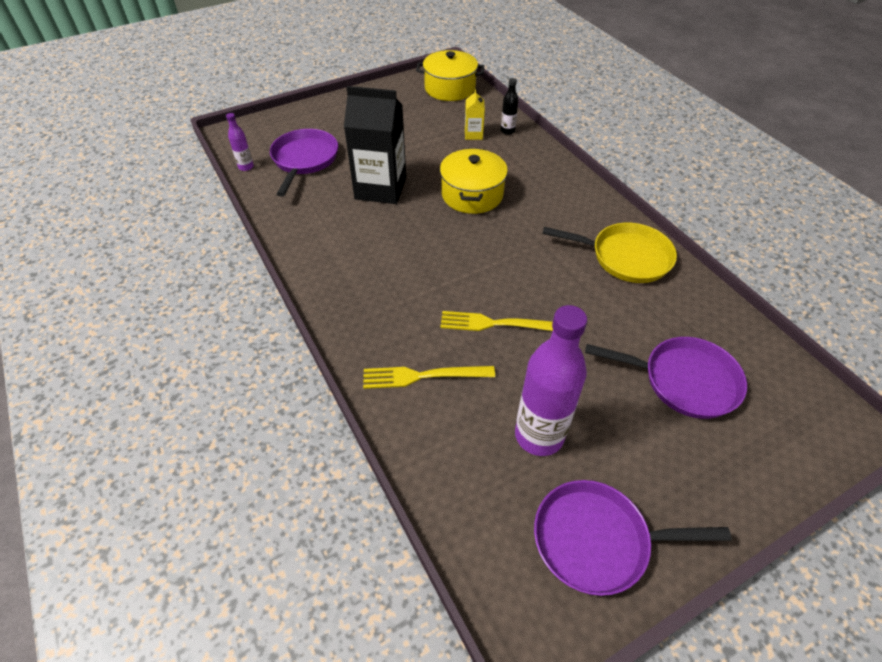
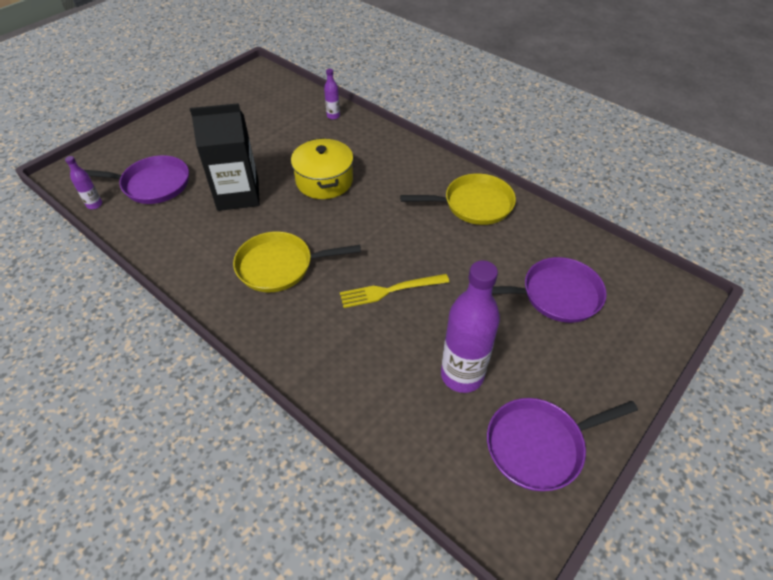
camera: 20 degrees left, 0 degrees up
purple pan [270,129,338,197] -> purple pan turned 105 degrees clockwise [84,155,189,204]
yellow fork [363,366,495,389] -> none
yellow pot [416,50,484,101] -> none
yellow carton [465,90,485,140] -> none
black bottle [501,78,518,135] -> purple bottle [324,69,340,119]
none -> yellow pan [233,231,361,292]

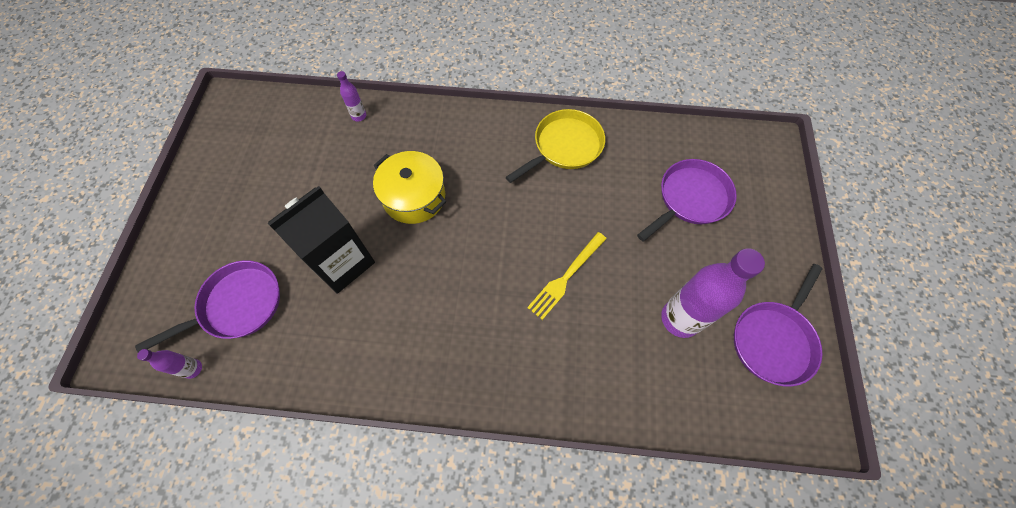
camera: 35 degrees left, 15 degrees up
yellow pan [233,231,361,292] -> none

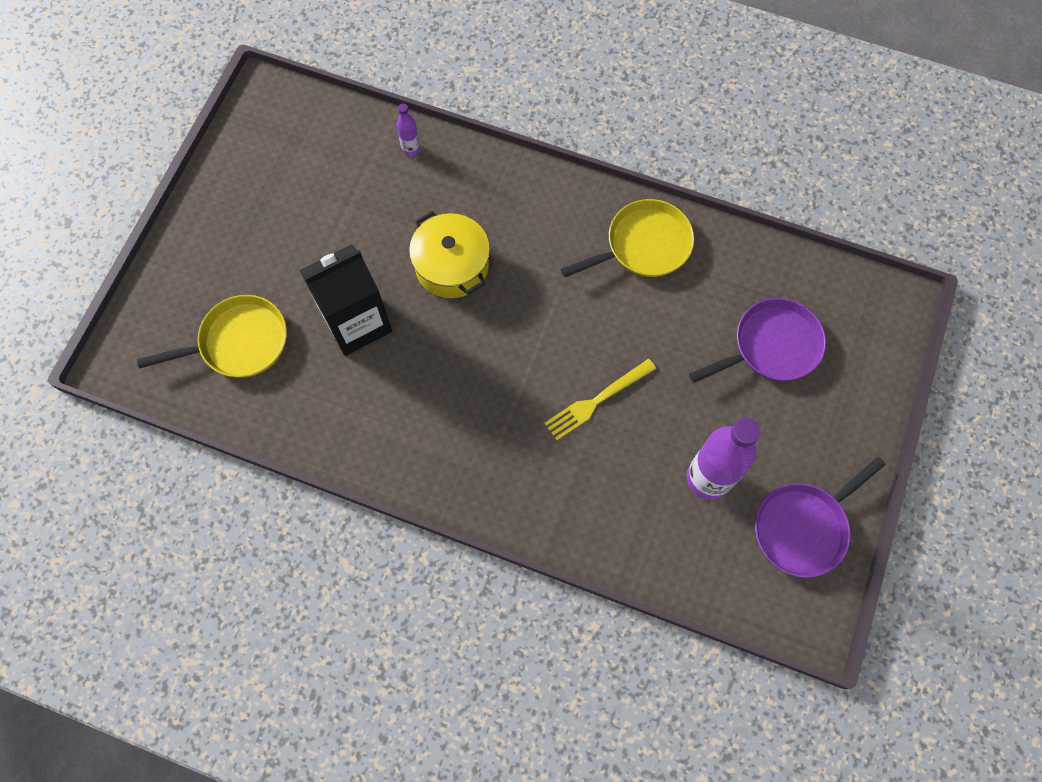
camera: 15 degrees right, 5 degrees up
purple pan [135,260,280,352] -> yellow pan [137,295,287,378]
purple bottle [137,349,202,379] -> none

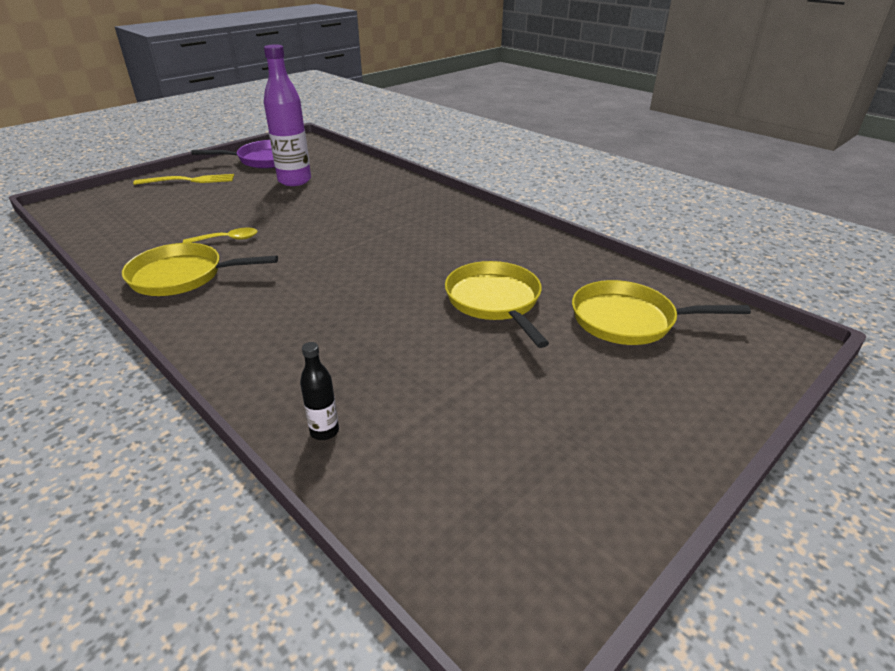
camera: 155 degrees left, 35 degrees down
black carton [299,244,392,356] -> yellow pan [445,261,549,348]
purple bottle [397,104,420,156] -> black bottle [300,342,339,440]
yellow pot [409,211,490,298] -> none
yellow fork [544,359,656,440] -> yellow fork moved to [133,174,234,185]
purple pan [689,298,826,383] -> none
none -> yellow spoon [183,227,258,243]

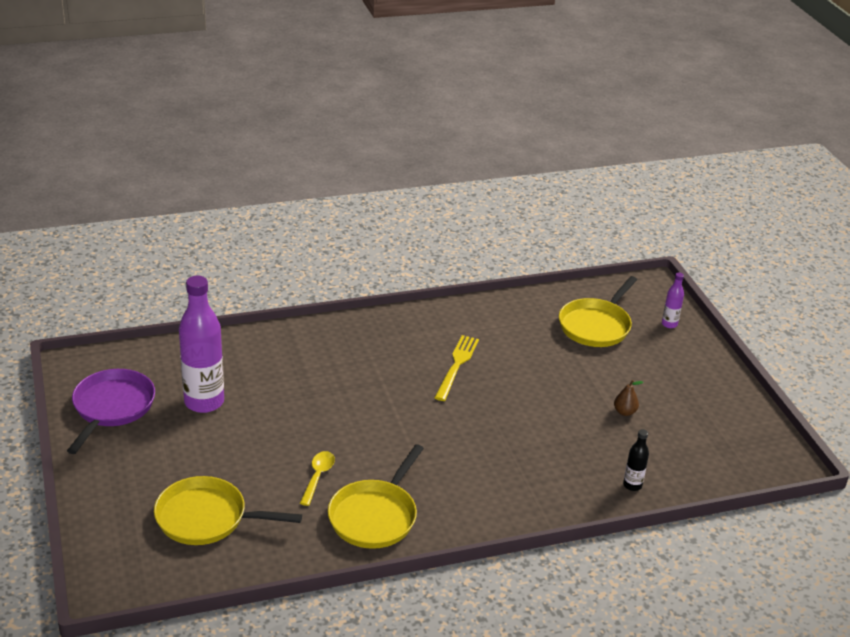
camera: 65 degrees left, 0 degrees up
yellow fork [133,174,234,185] -> yellow fork moved to [434,335,479,401]
yellow pan [445,261,549,348] -> yellow pan moved to [154,476,302,545]
none -> brown pear [614,380,643,416]
none -> purple bottle [662,272,684,328]

